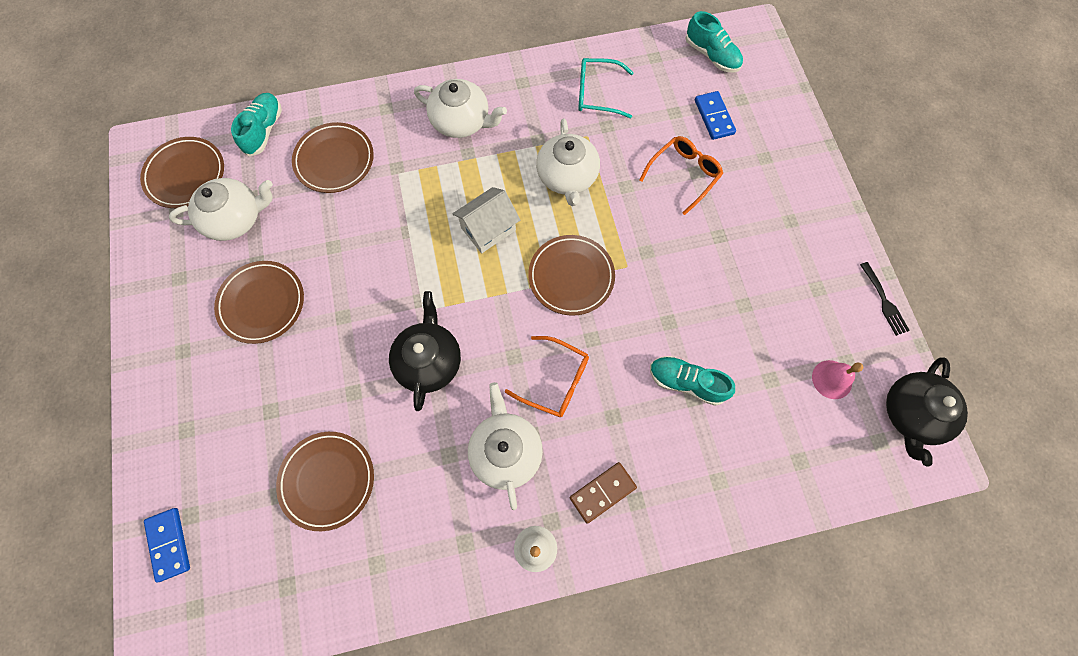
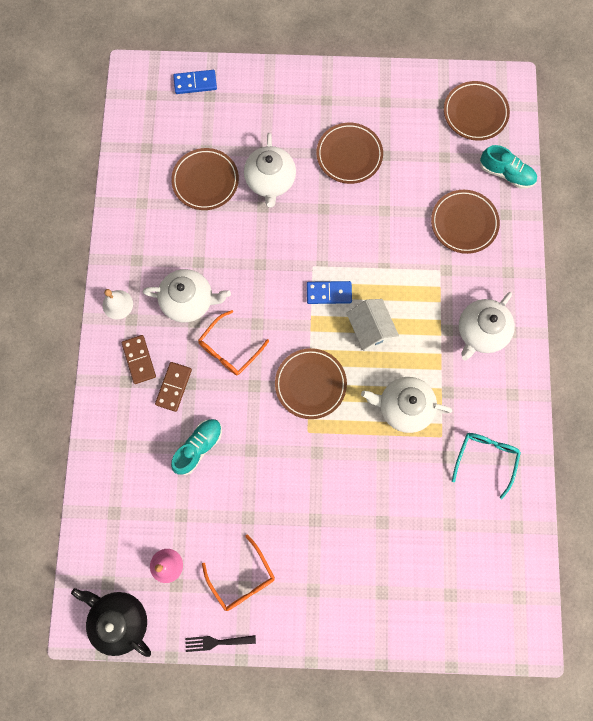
camera: 105 degrees right, 5 degrees up
white teapot [169,178,273,241] -> white teapot moved to [244,133,296,208]
black teapot [389,291,461,411] -> none
orange glasses [639,136,723,215] -> orange glasses moved to [202,535,275,611]
turquoise shoe [685,11,743,72] -> none
blue domino [695,91,736,140] -> blue domino moved to [307,281,352,304]
none -> brown domino [155,362,192,412]

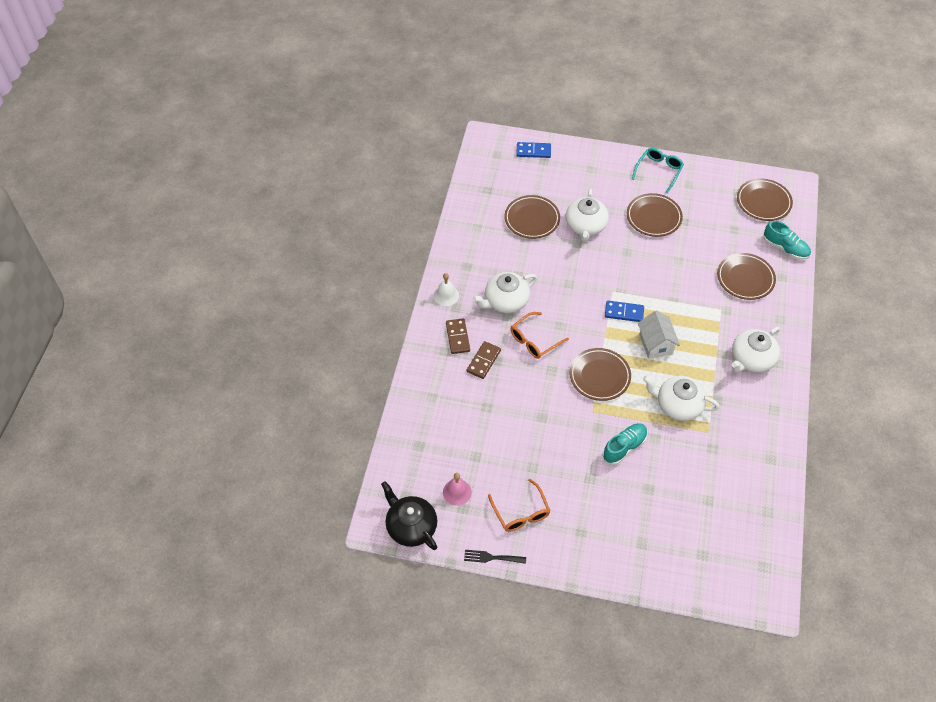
camera: 10 degrees right, 20 degrees down
white teapot [143,269,231,322] -> white teapot turned 135 degrees clockwise [473,272,537,313]
turquoise shoe [171,419,222,475] -> turquoise shoe moved to [602,423,647,465]
turquoise glasses [452,433,521,499] -> turquoise glasses moved to [632,148,684,193]

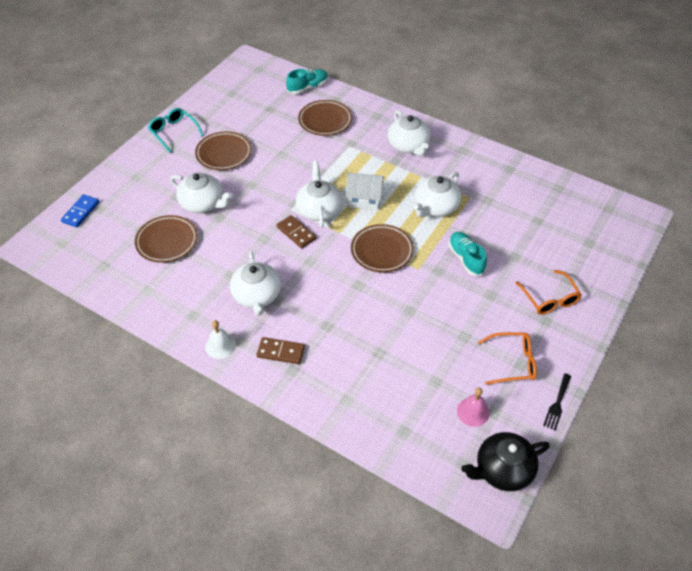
camera: 70 degrees left, 5 degrees down
brown domino [467,341,501,379] -> brown domino moved to [277,215,316,248]
orange glasses [510,312,569,359] -> orange glasses moved to [515,270,582,315]
blue domino [605,301,644,322] -> white teapot [296,161,342,228]
brown plate [737,178,793,221] -> none

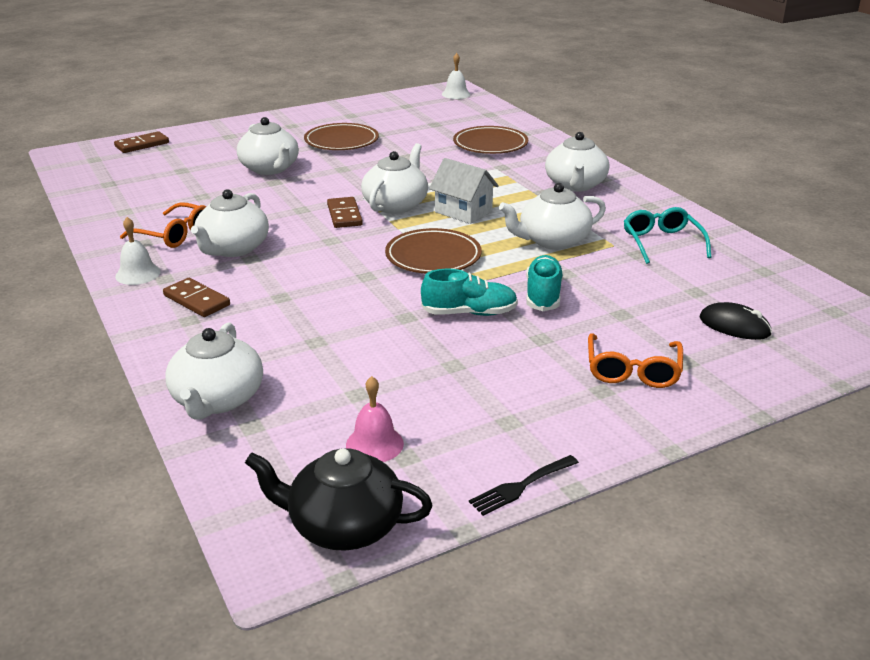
camera: 30 degrees right, 20 degrees down
blue domino [61,194,99,227] -> brown domino [114,131,169,153]
brown plate [135,215,198,263] -> none
turquoise glasses [148,108,204,153] -> turquoise glasses moved to [624,207,711,264]
turquoise shoe [286,69,328,94] -> turquoise shoe moved to [421,269,518,316]
orange glasses [478,332,537,385] -> orange glasses moved to [120,202,206,248]
none -> white teapot [165,322,263,420]
none -> white bell [442,53,470,99]
none -> black mouse [700,302,772,340]

